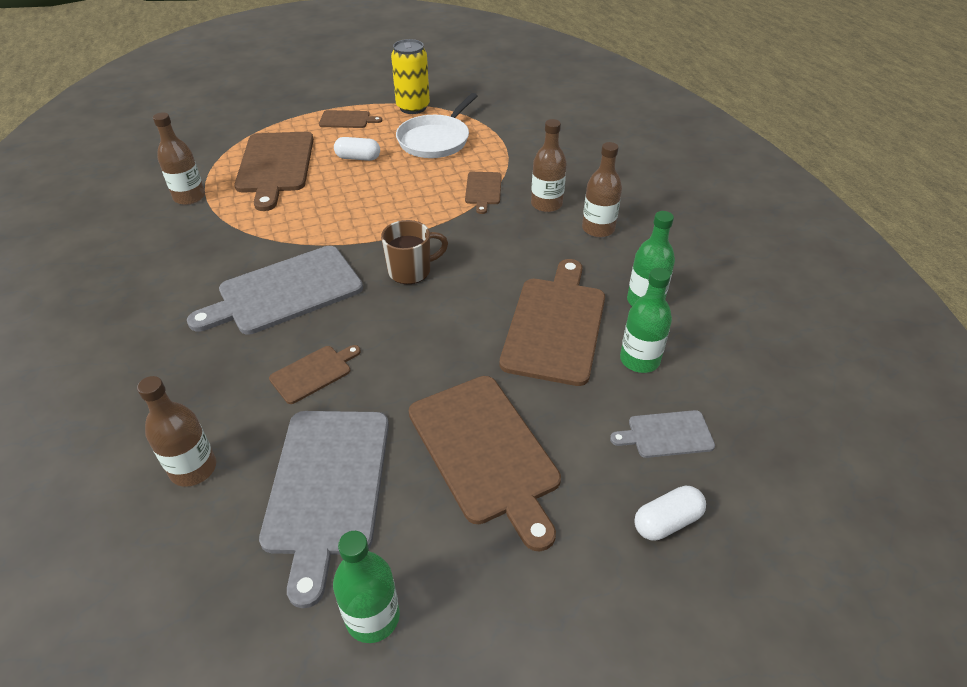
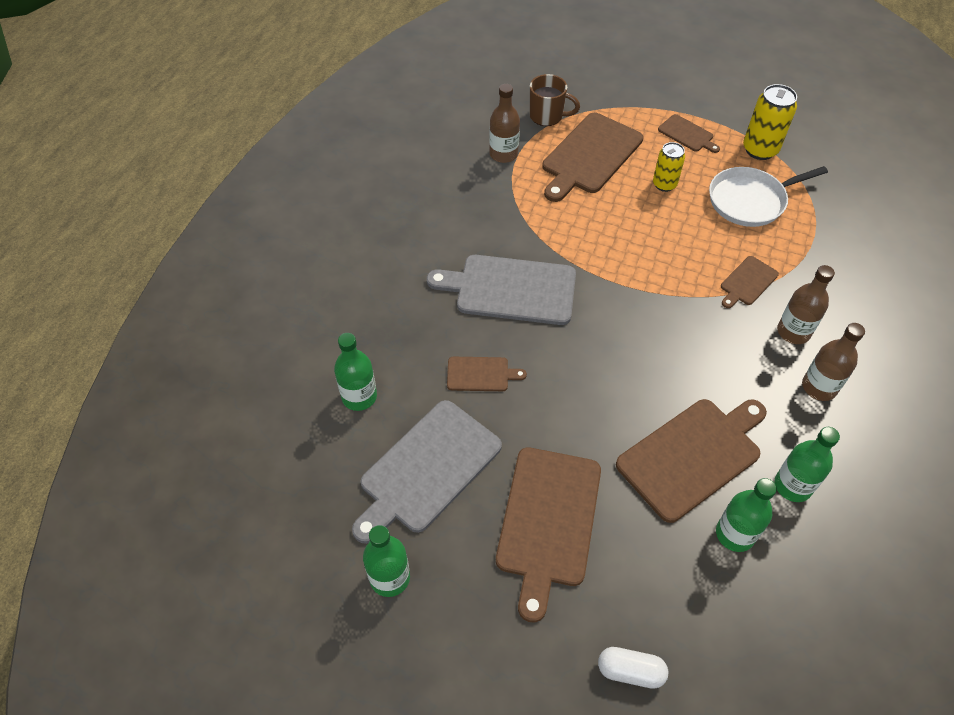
camera: 40 degrees right, 10 degrees up
brown bottle [137,376,216,487] -> green bottle [334,333,377,411]
white capsule [334,137,380,161] -> yellow can [653,142,685,192]
brown mug [381,220,448,284] -> brown mug moved to [529,74,580,126]
grey cutting board [610,410,715,458] -> none

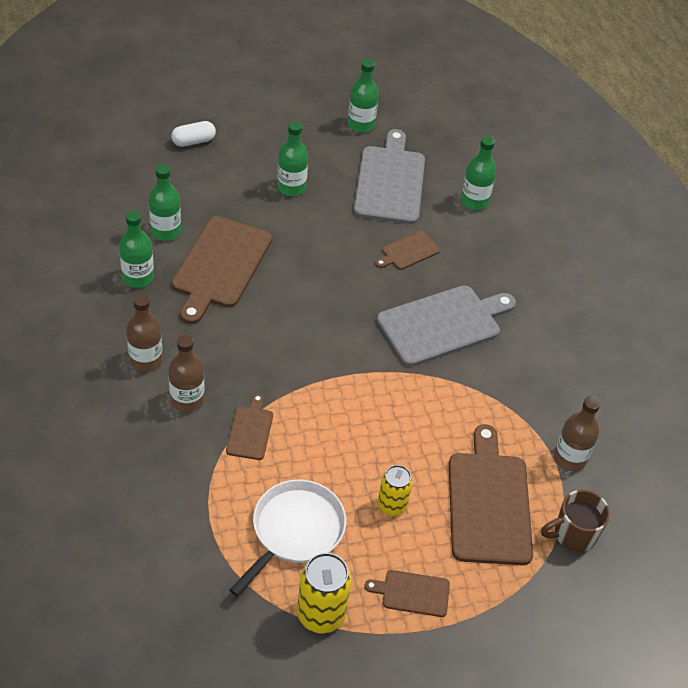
camera: 140 degrees right, 5 degrees down
brown cutting board [496,447,601,622] -> green bottle [277,121,308,196]

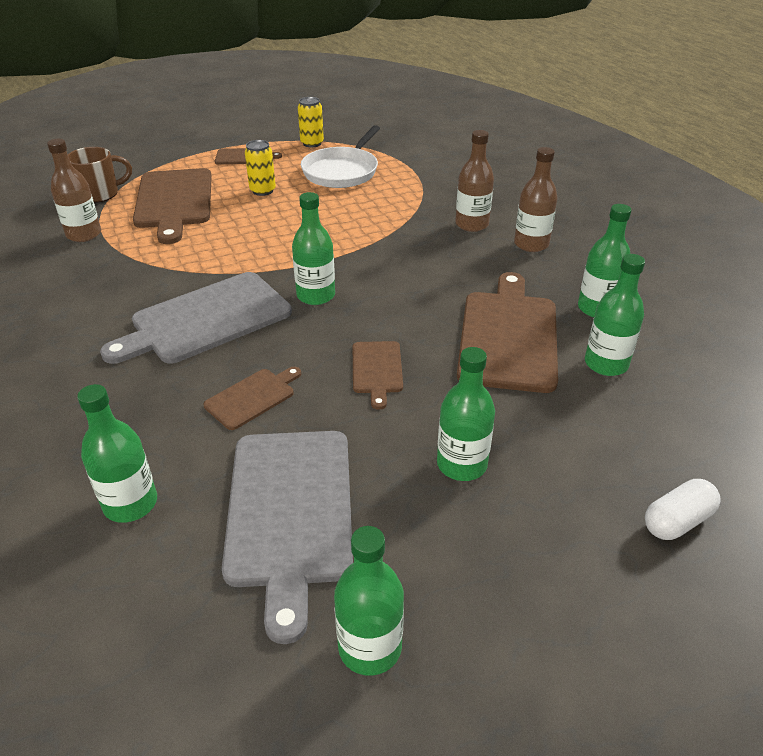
camera: 175 degrees right, 10 degrees down
brown cutting board [226,394,273,460] -> brown cutting board moved to [353,341,403,410]
yellow can [297,553,352,633] -> yellow can [298,97,324,147], size x0.66
none -> green bottle [292,192,335,305]

